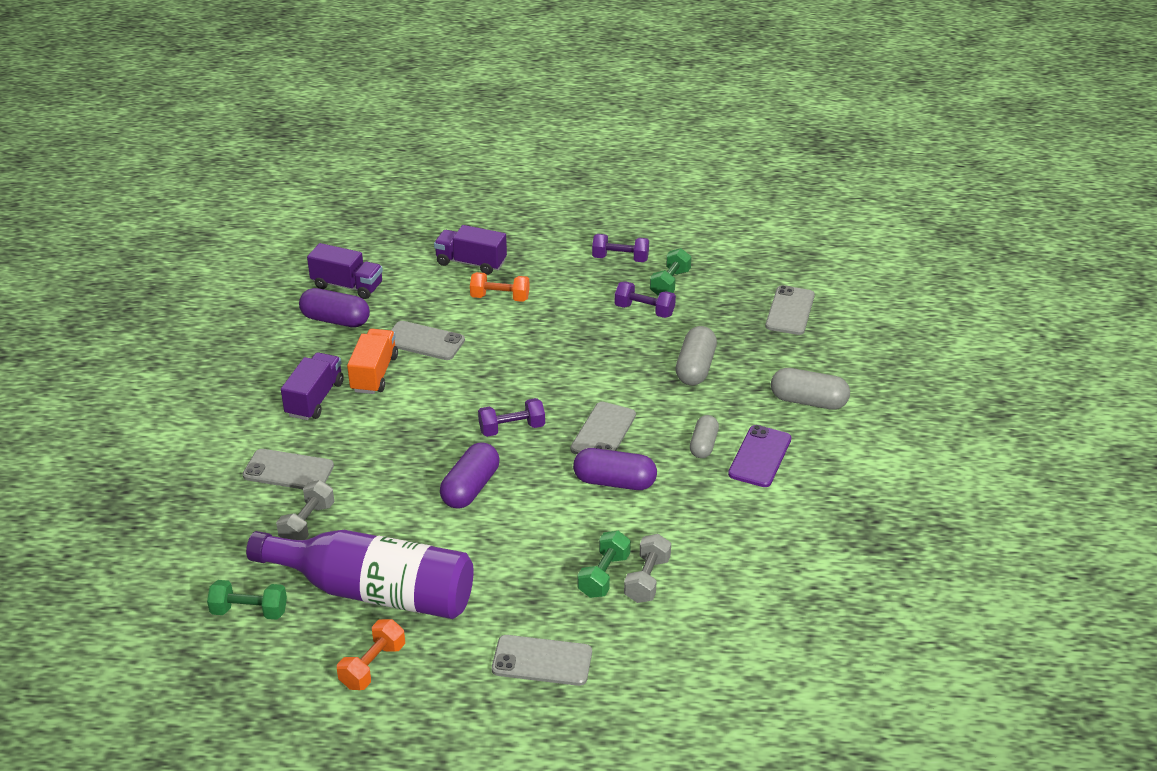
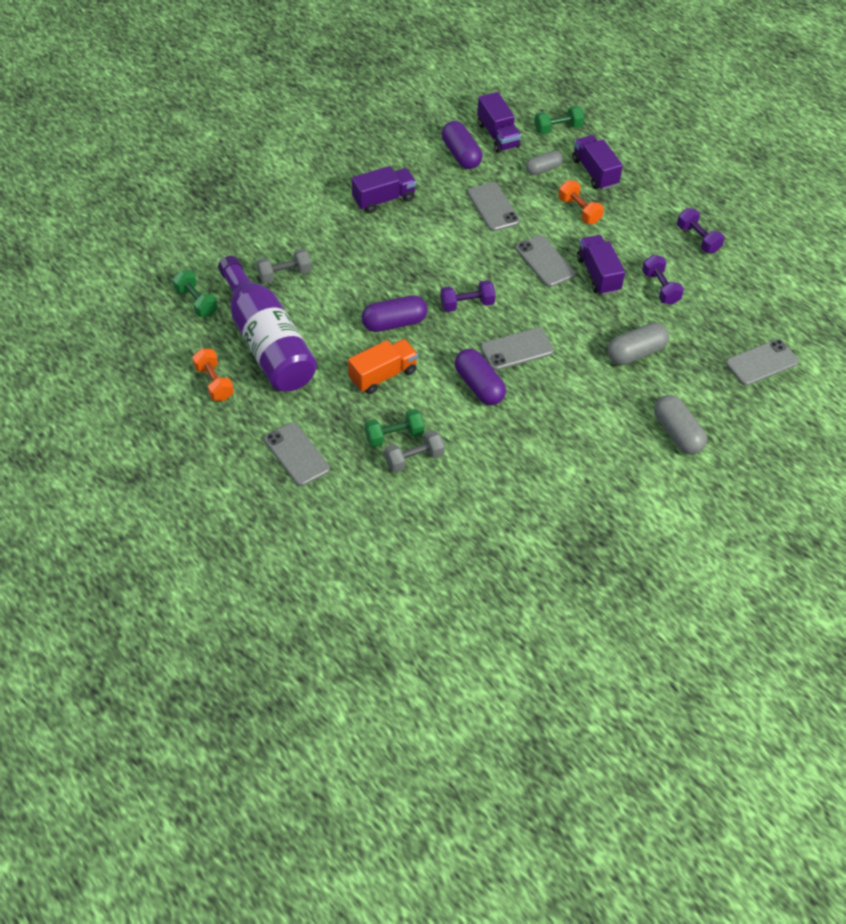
camera: 45 degrees right, 15 degrees up
grey phone [243,449,334,489] -> grey phone moved to [515,235,575,287]
orange dumbbell [337,619,405,690] -> orange dumbbell turned 75 degrees clockwise [192,349,234,401]
orange truck [347,329,398,394] -> orange truck moved to [348,339,418,394]
purple dumbbell [478,398,545,437] -> purple dumbbell turned 45 degrees counterclockwise [440,280,496,312]
green dumbbell [650,248,691,296] -> green dumbbell moved to [534,106,585,135]
grey capsule [690,415,719,458] -> grey capsule moved to [526,150,563,175]
purple phone [728,425,791,487] -> none
none -> purple truck [577,235,625,295]

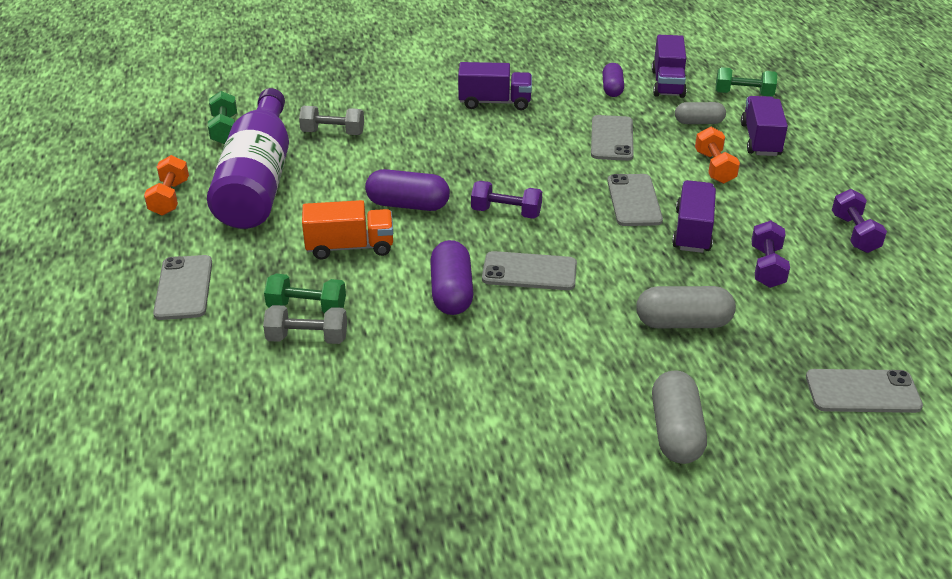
camera: 30 degrees right, 15 degrees down
purple capsule [442,121,482,169] -> purple capsule [602,63,624,97], size x0.67

